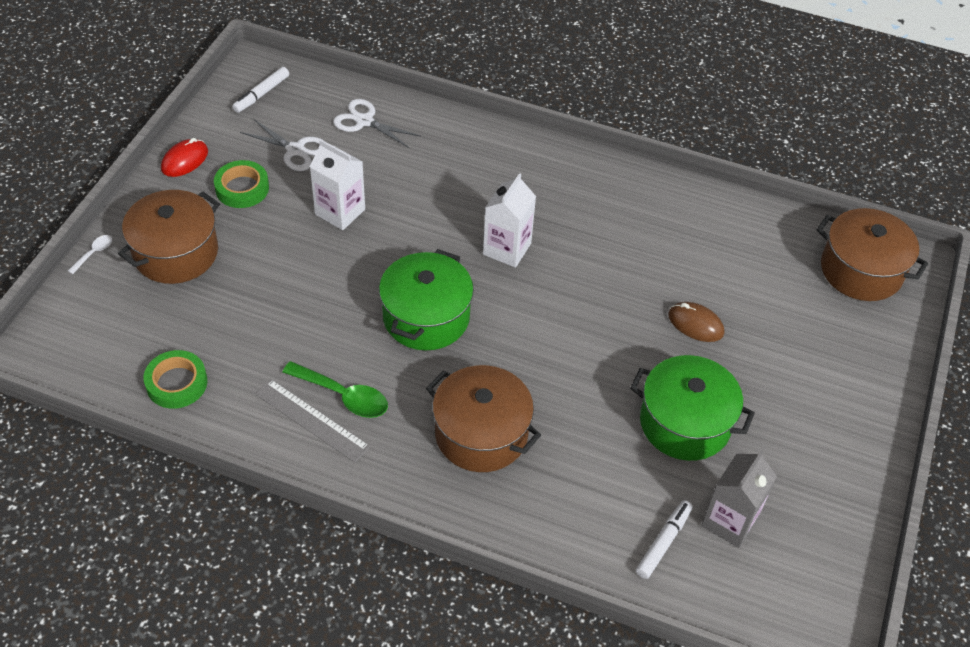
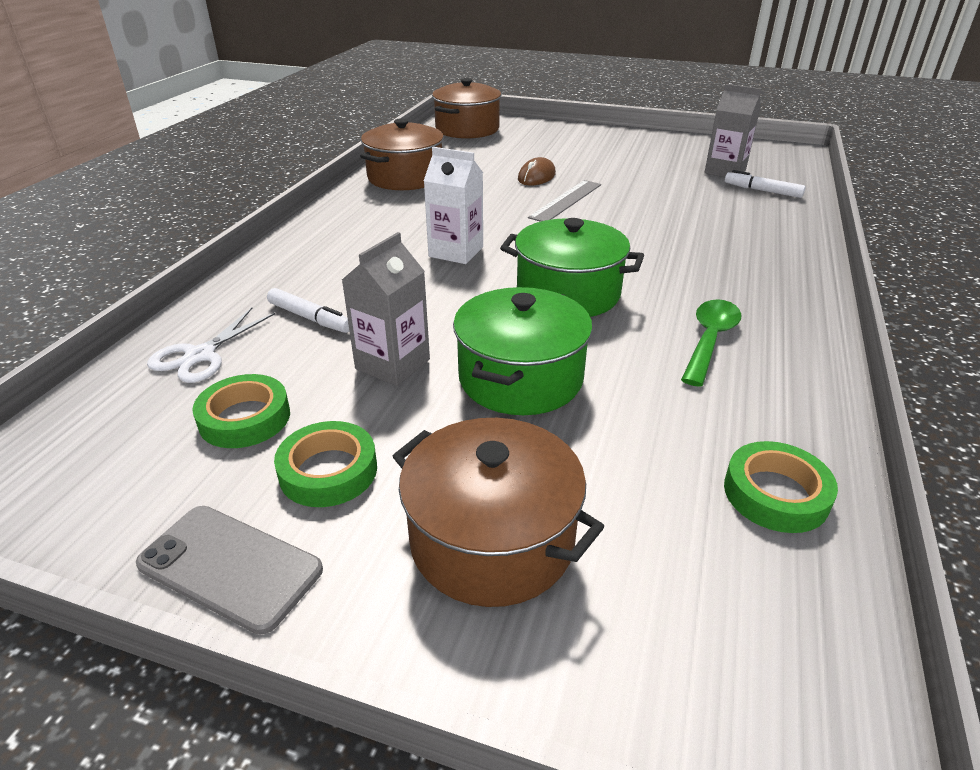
camera: 90 degrees left, 15 degrees down
white spoon [68,235,112,274] -> none
red mouse [161,138,208,177] -> grey phone [136,506,323,635]
white marker [232,67,289,113] -> white marker moved to [267,288,349,333]
white scissors [240,119,324,171] -> green tape [193,374,290,448]
grey ruler [255,379,370,463] -> grey ruler moved to [528,180,601,222]
white carton [310,139,365,230] -> grey carton [342,232,430,386]
brown pot [426,365,541,472] -> brown pot moved to [360,118,444,190]
green pot [630,355,755,461] -> green pot moved to [453,287,593,415]

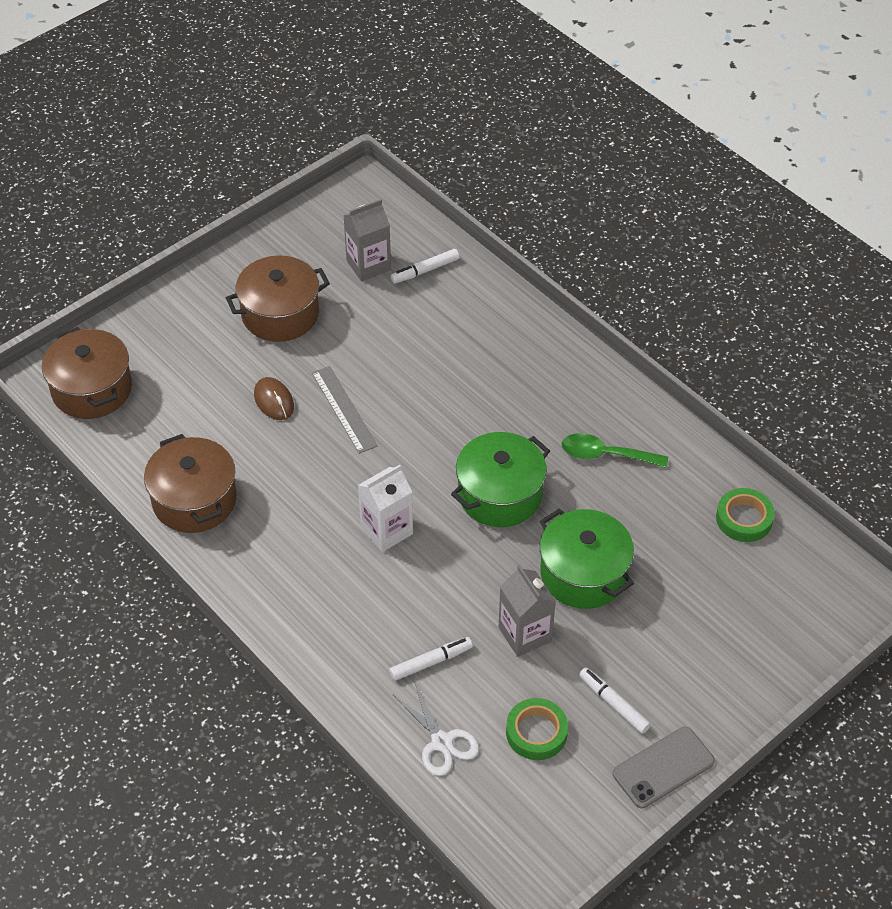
camera: 60 degrees left, 15 degrees up
green tape [274,421,377,507] -> white marker [579,667,651,734]
brown pot [393,418,604,607] -> brown pot moved to [226,255,330,342]
green spoon [681,299,742,387] -> green spoon turned 45 degrees counterclockwise [562,433,668,468]

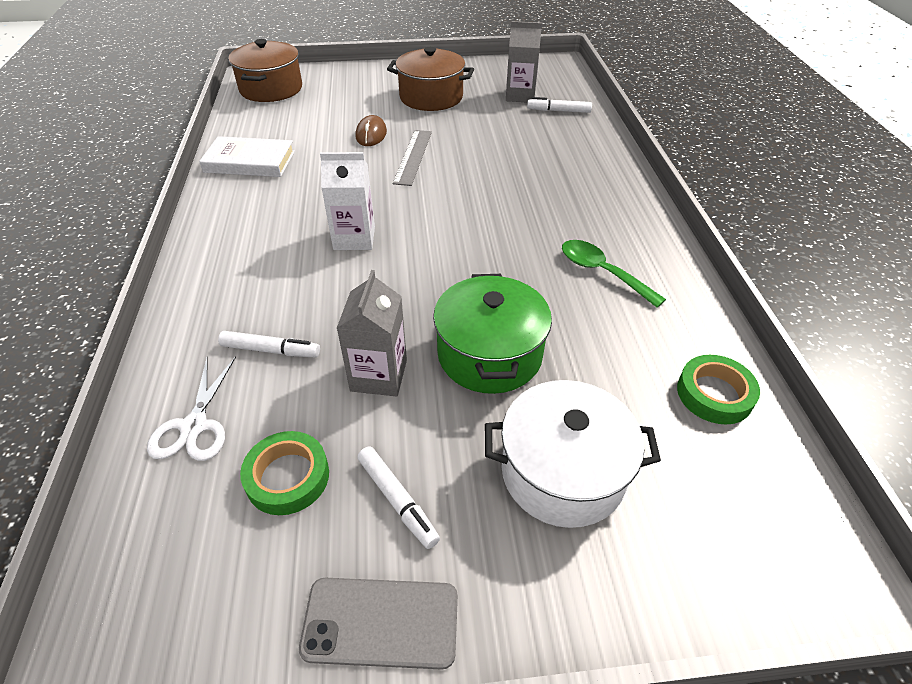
camera: 35 degrees right, 5 degrees down
brown pot [144,434,237,533] -> white book [199,136,295,177]
green pot [451,432,550,527] -> none
white marker [579,667,651,734] -> white marker turned 150 degrees clockwise [357,446,440,549]
none -> white pot [485,380,661,528]

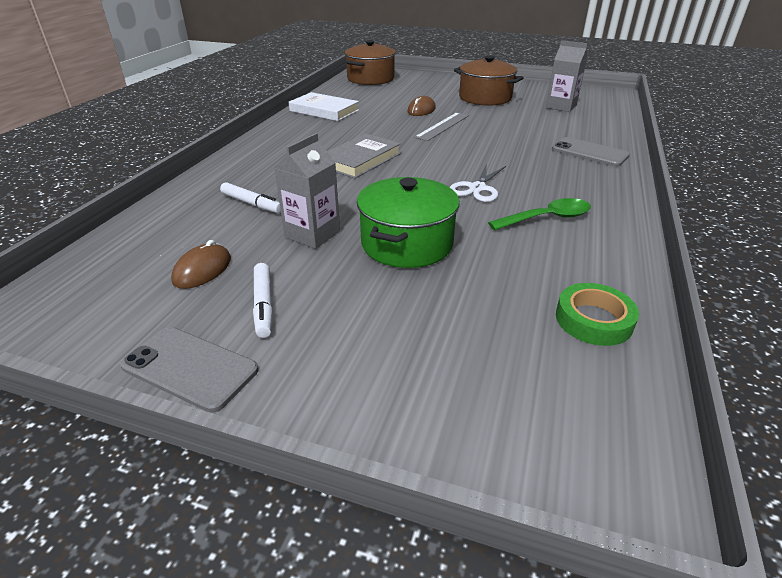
camera: 25 degrees right, 10 degrees down
white scissors [147,356,236,461] -> white scissors moved to [450,164,506,202]
green tape [240,431,329,515] -> brown mouse [171,240,231,289]
white carton [320,152,375,250] -> grey book [327,134,401,178]
white pot [485,380,661,528] -> none
white marker [527,97,592,113] -> none
green spoon [562,240,666,308] -> green spoon turned 90 degrees clockwise [488,198,591,230]
none -> grey phone [552,137,630,167]

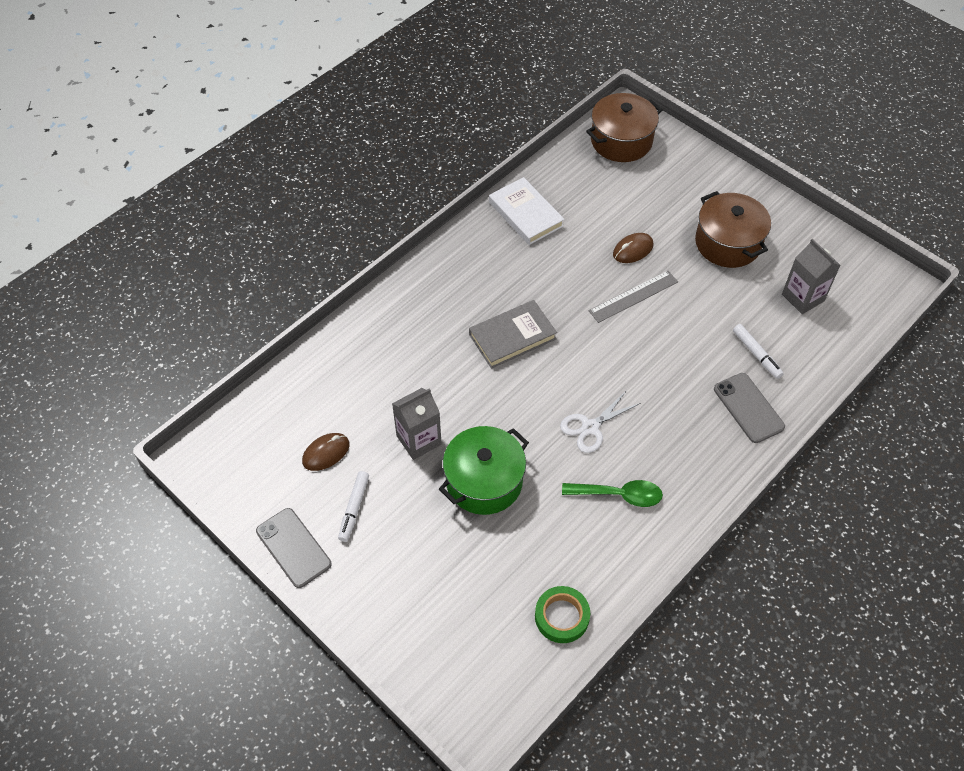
camera: 25 degrees right, 20 degrees up
white marker [220,182,281,213] -> white marker moved to [733,324,784,379]

